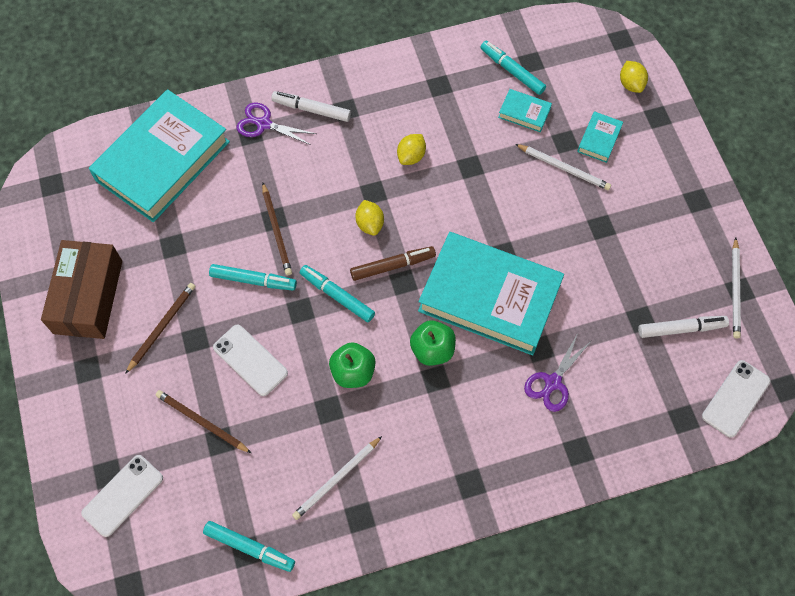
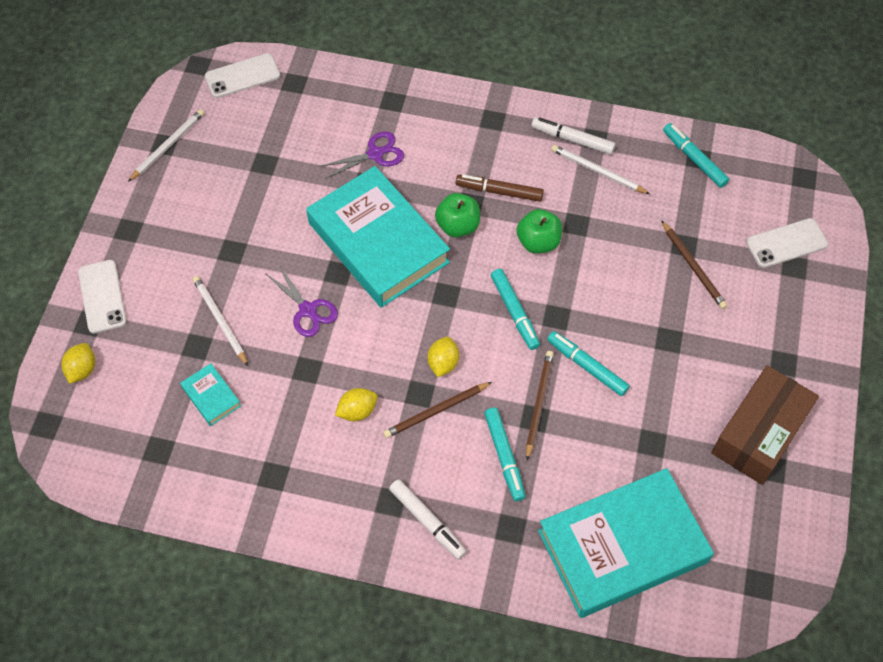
camera: 150 degrees left, 5 degrees down
brown pencil [125,283,195,374] -> brown pencil moved to [383,382,492,438]
white phone [213,324,288,396] -> white phone moved to [78,260,127,334]
purple scissors [237,103,316,145] -> purple scissors moved to [265,264,338,337]
white pencil [292,436,382,520] -> white pencil turned 135 degrees counterclockwise [551,145,650,194]
brown marker [350,246,436,281] -> brown marker moved to [455,175,544,202]
turquoise marker [480,41,546,95] -> turquoise marker moved to [484,408,526,501]
turquoise book [577,111,623,163] -> none
white marker [638,316,729,338] -> white marker moved to [531,117,615,155]

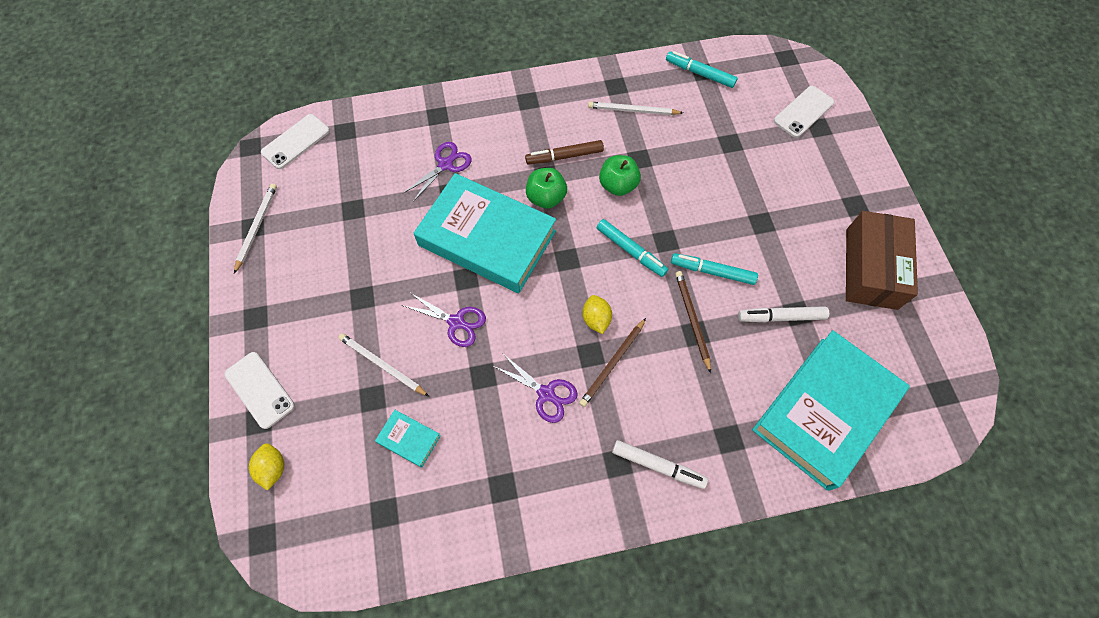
camera: 25 degrees left, 5 degrees up
yellow lemon [335,388,377,421] -> purple scissors [493,354,578,423]
turquoise marker [484,408,526,501] -> none
white marker [531,117,615,155] -> white marker moved to [738,306,829,322]
brown pencil [661,220,727,309] -> none

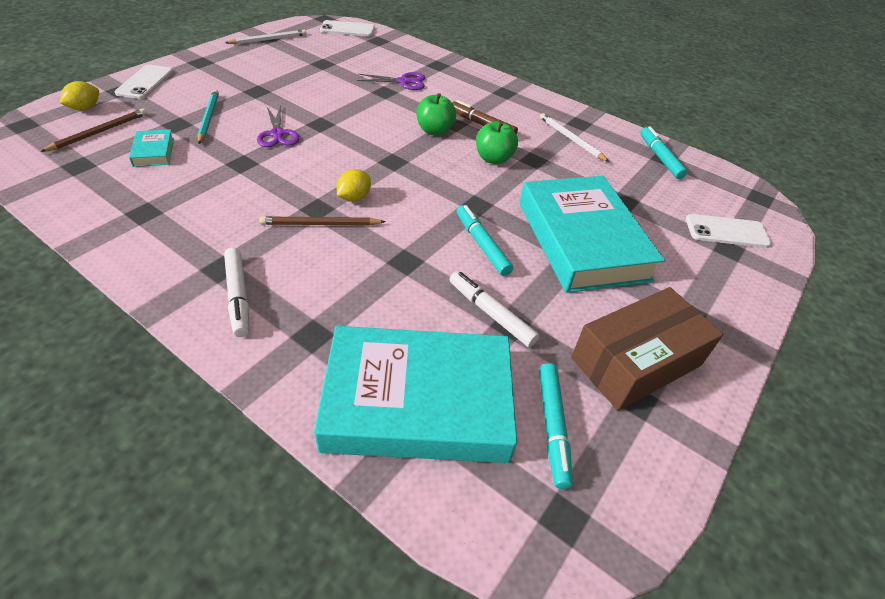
camera: 45 degrees right, 20 degrees down
white pencil [338,333,429,396] -> turquoise pencil [198,90,219,144]
turquoise book [414,173,556,293] -> turquoise book moved to [519,176,665,293]
purple scissors [493,354,578,423] -> none
turquoise marker [597,219,668,277] -> turquoise marker moved to [539,363,573,489]
brown pencil [675,271,711,373] -> brown pencil moved to [40,108,147,152]

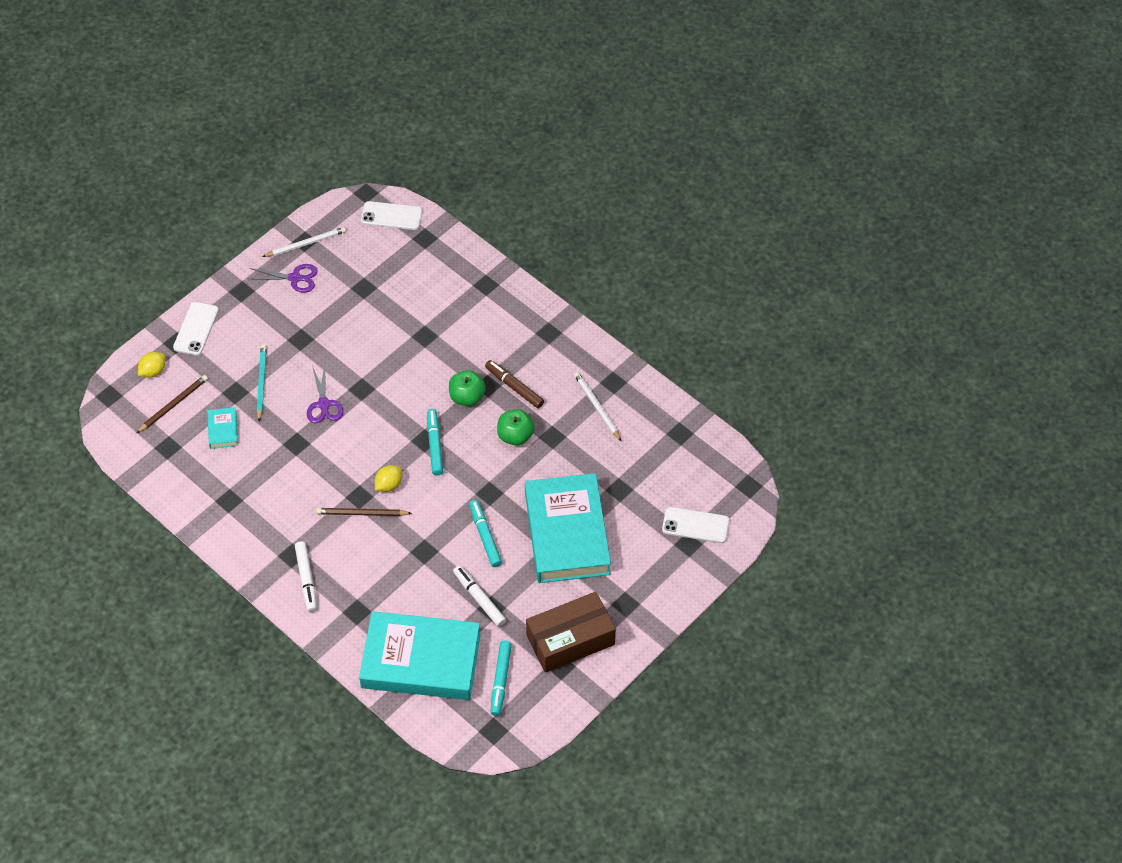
camera: 10 degrees right, 10 degrees up
purple scissors [357,72,425,90] -> purple scissors moved to [250,264,318,293]
turquoise marker [640,126,687,179] -> turquoise marker moved to [427,409,443,476]

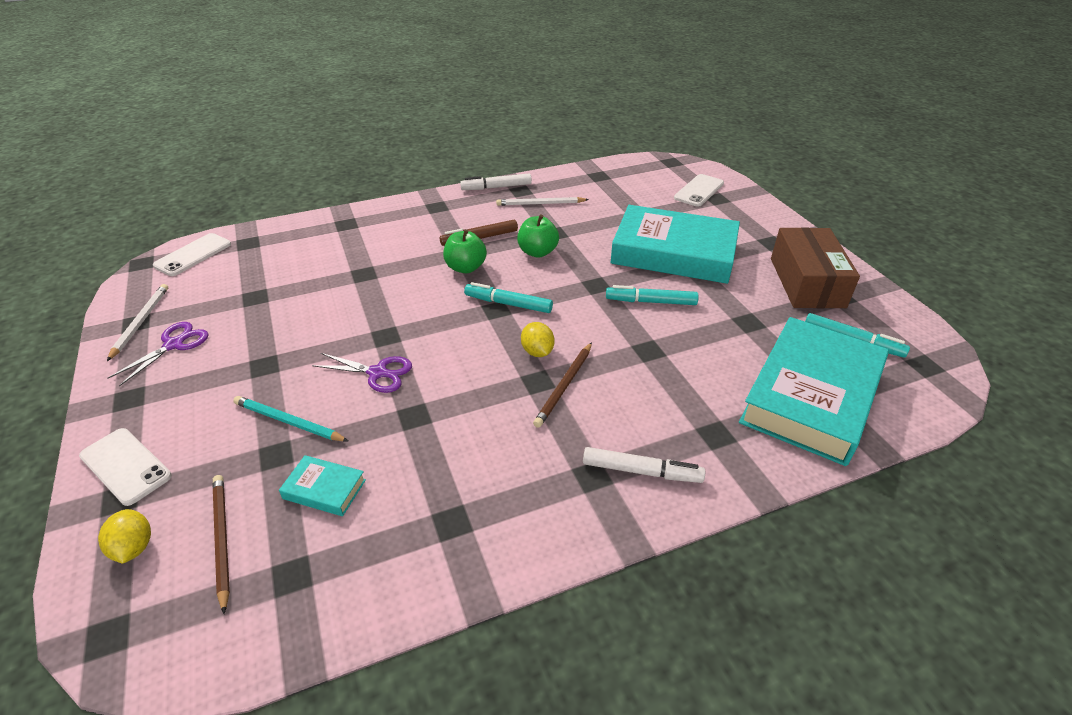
camera: 65 degrees left, 15 degrees down
white marker [453,566,506,627] -> white marker moved to [460,174,532,190]

